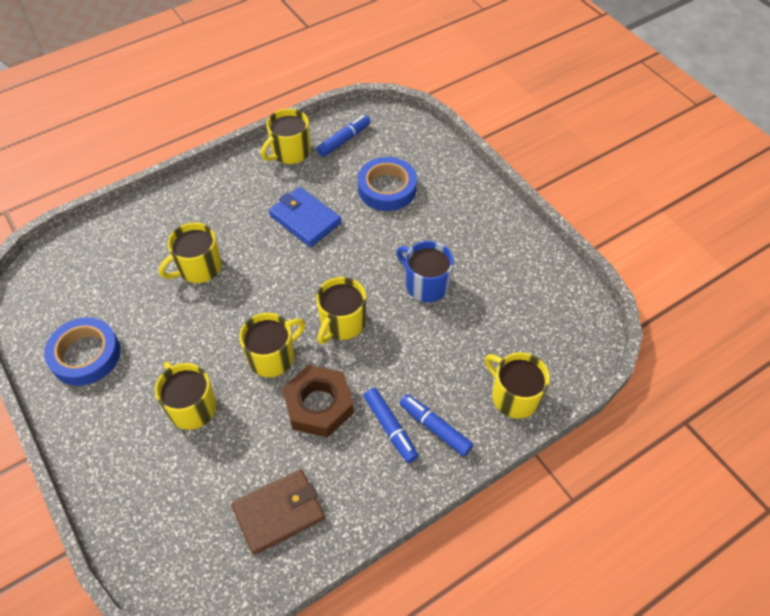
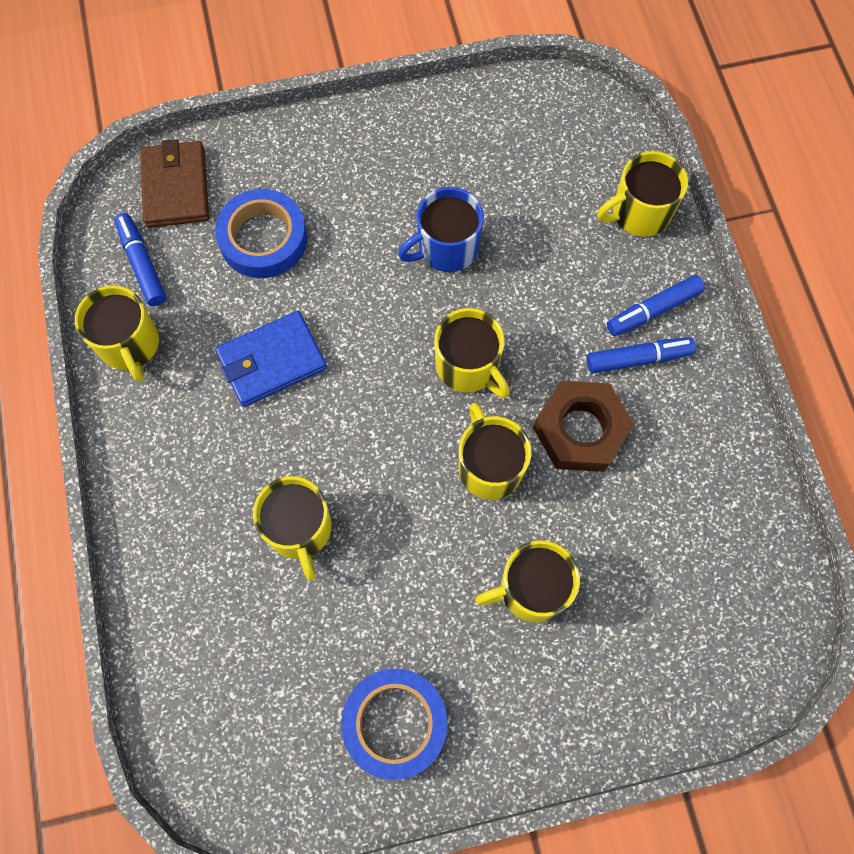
camera: 70 degrees left, 15 degrees up
brown wallet [231,469,325,555] -> brown wallet moved to [140,139,209,228]

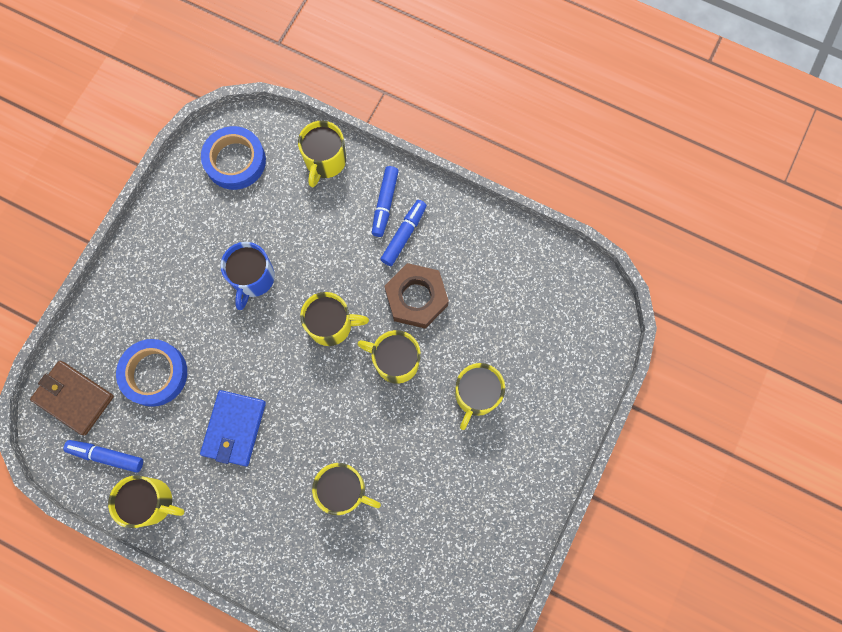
camera: 50 degrees left, 5 degrees up
blue tape [341,668,448,780] -> blue tape moved to [201,126,266,190]

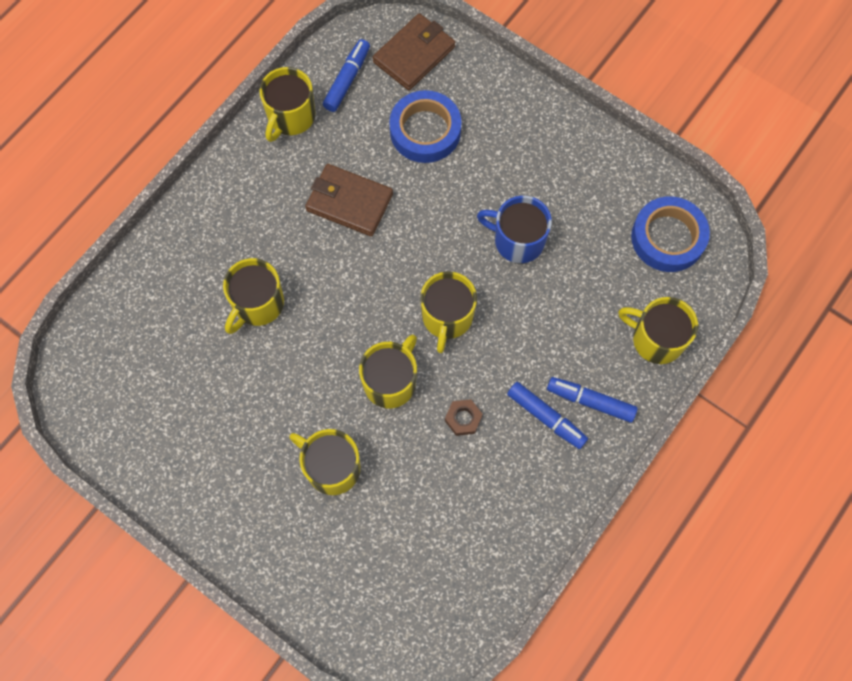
camera: 100 degrees right, 5 degrees down
blue wallet [200,390,266,466] -> brown wallet [305,164,393,237]
brown nut [384,263,449,329] -> brown nut [445,399,483,436], size x0.48

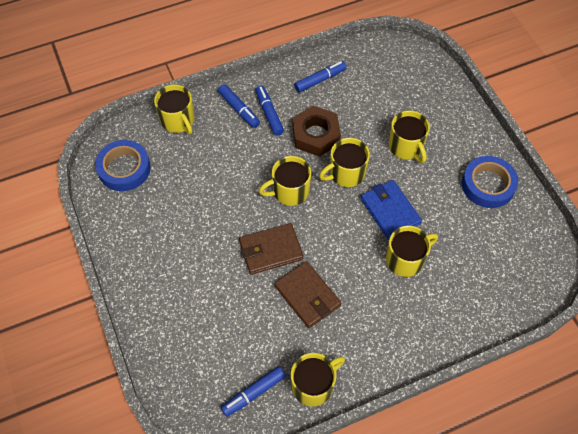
camera: 150 degrees left, 10 degrees down
brown wallet [373,13,455,90] -> brown wallet moved to [239,223,304,275]
blue tape [389,90,461,163] -> blue tape moved to [462,156,518,208]
yellow mug [420,271,477,353] -> yellow mug turned 150 degrees counterclockwise [259,156,311,206]
brown nut [445,399,483,436] -> brown nut [292,105,341,157], size x2.10
blue mug [477,195,552,263] -> none
none -> blue marker [294,61,347,93]
none -> blue wallet [360,180,422,240]

